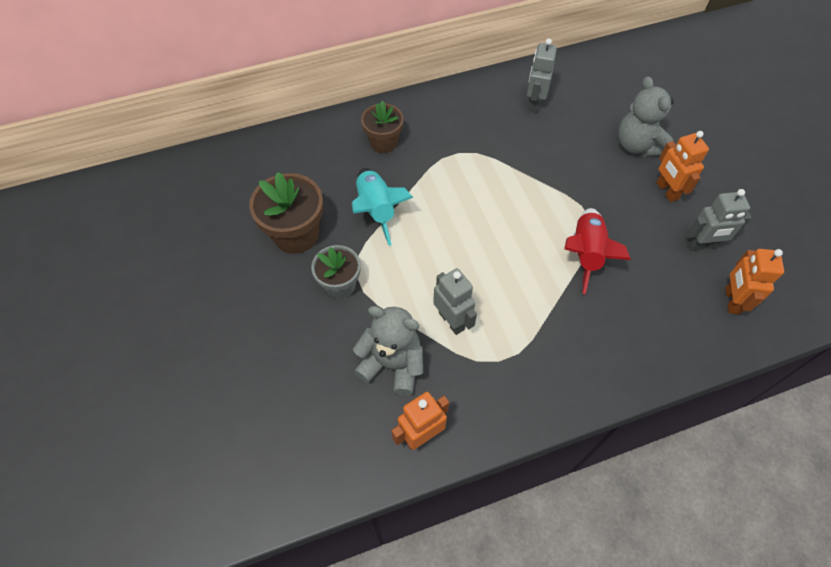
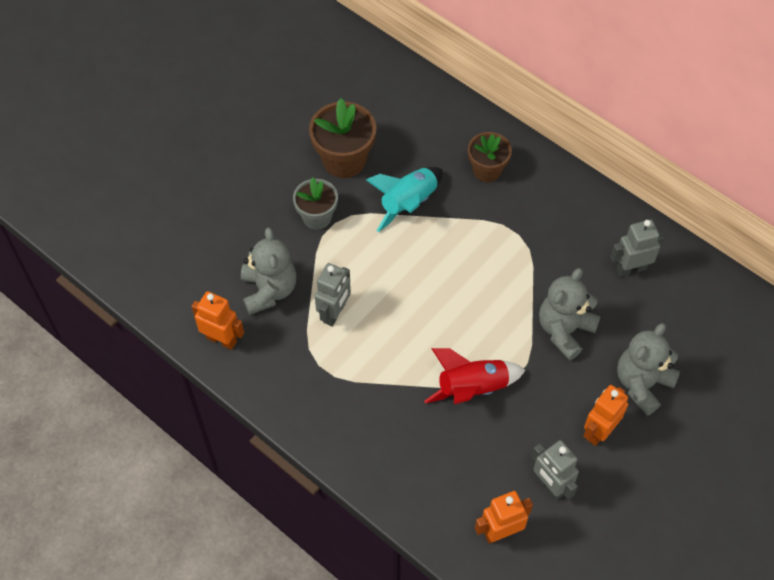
camera: 60 degrees right, 0 degrees up
none -> grey teddy bear [539,268,601,360]

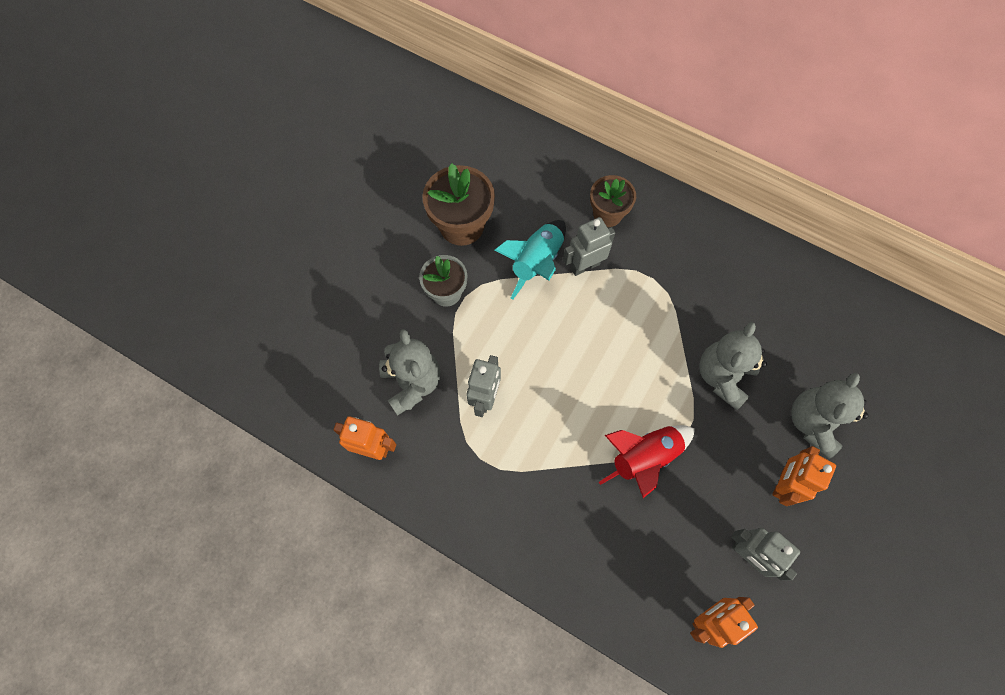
camera: 10 degrees left, 10 degrees up
grey robot [610,220,665,277] -> grey robot moved to [563,217,615,276]

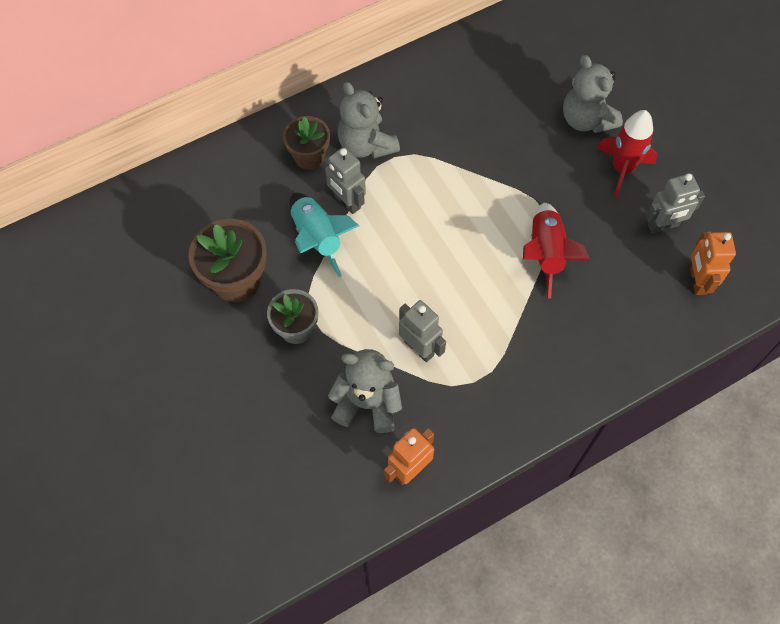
camera: 60 degrees left, 5 degrees down
grey robot [563,217,615,276] -> grey robot turned 45 degrees counterclockwise [323,147,366,214]
grey teddy bear [699,322,767,410] -> grey teddy bear moved to [337,82,400,159]
orange robot [772,446,836,506] -> red rocket [596,110,657,198]

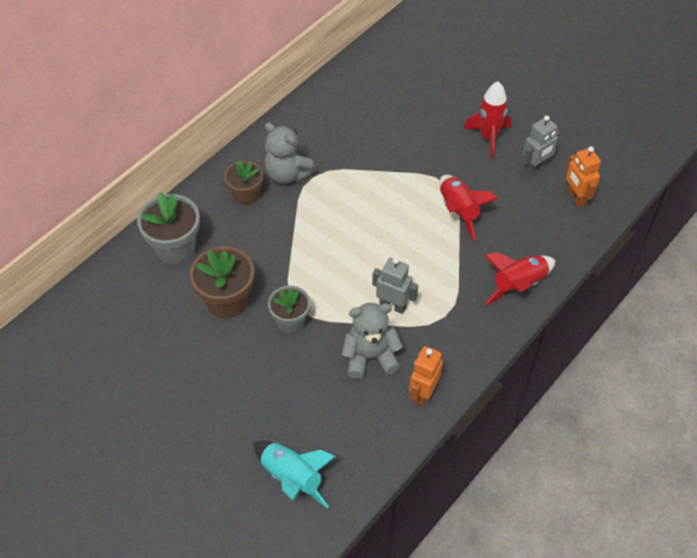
camera: 20 degrees left, 10 degrees down
turquoise rocket [290,193,359,277] -> turquoise rocket moved to [254,441,336,509]
grey robot [323,147,366,214] -> none
grey teddy bear [563,55,623,133] -> none
none -> grey flower pot [137,192,200,264]
none -> red rocket [484,252,556,305]

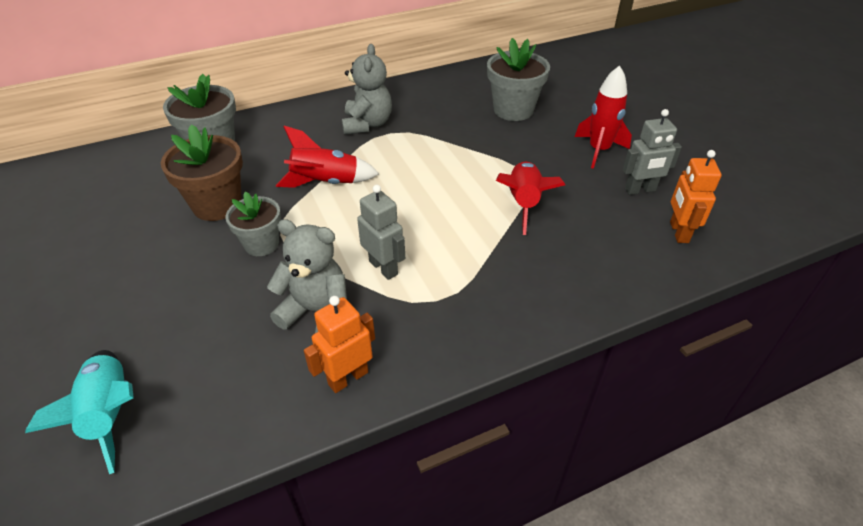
camera: 25 degrees right, 10 degrees down
brown flower pot [224,160,263,205] -> none
grey teddy bear [264,122,317,184] -> grey teddy bear turned 150 degrees counterclockwise [342,44,392,135]
red rocket [484,252,556,305] -> red rocket moved to [276,126,379,188]
none -> grey flower pot [487,38,550,121]

